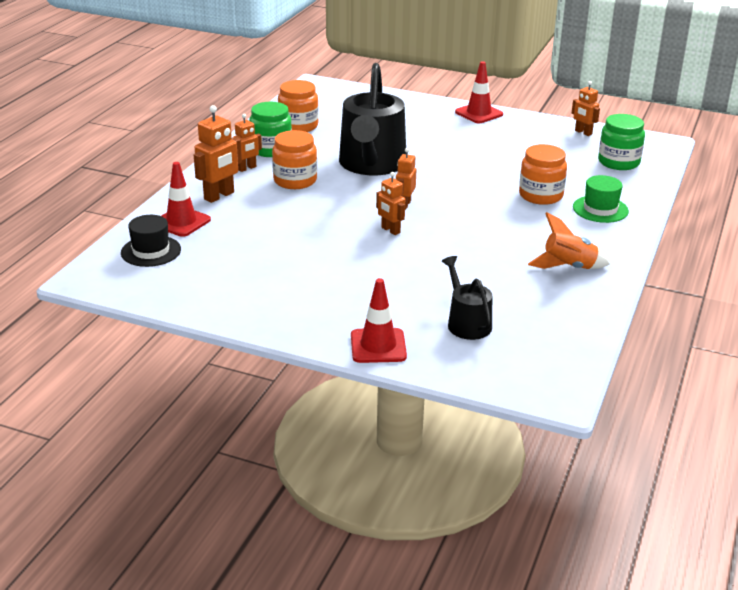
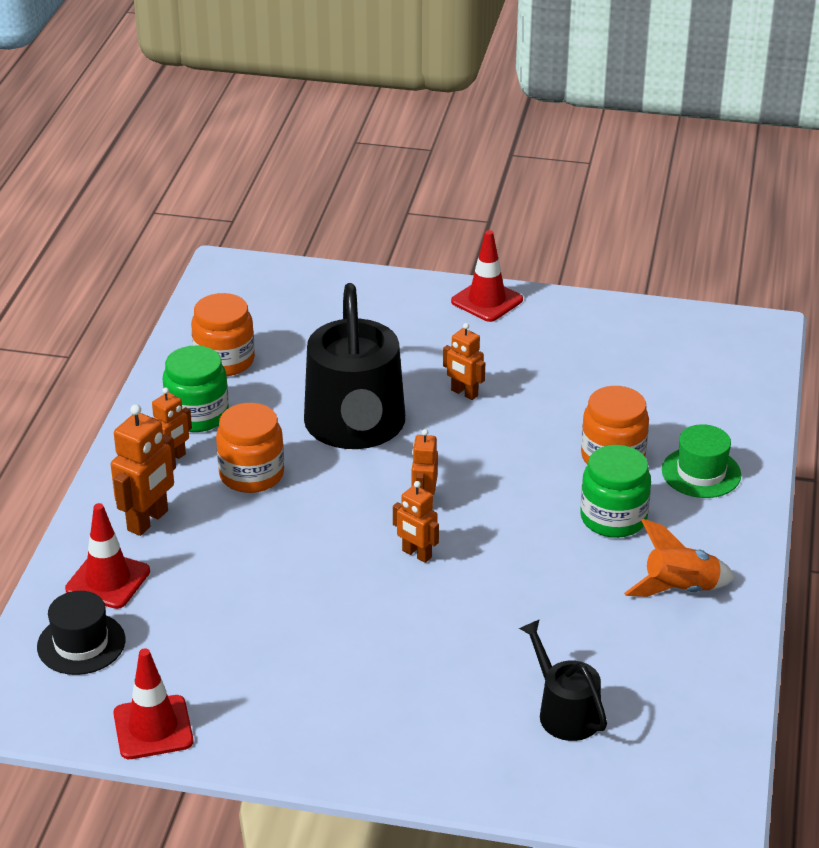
camera: 10 degrees left, 5 degrees up
red traffic cone [351,278,407,363] -> red traffic cone moved to [113,648,193,759]
orange robot [572,81,600,136] -> orange robot moved to [443,323,485,400]
green jar [598,114,645,170] -> green jar moved to [581,445,651,538]

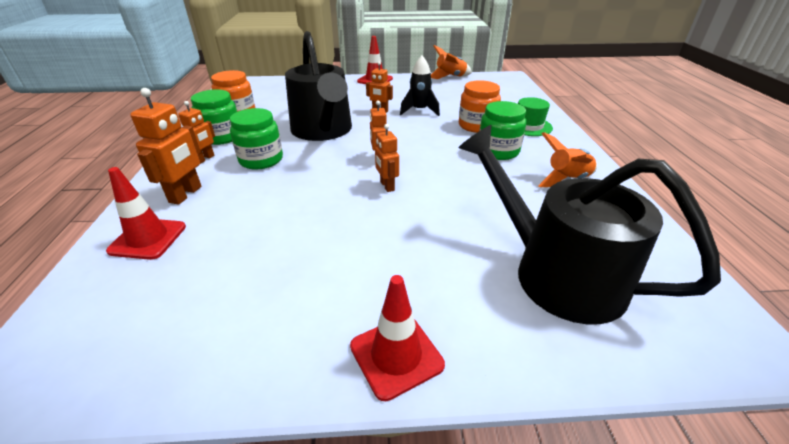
camera: 15 degrees left, 0 degrees up
black hat [37,591,125,675] -> none
red traffic cone [113,648,193,759] -> red traffic cone moved to [350,275,445,401]
orange jar [216,403,284,493] -> green jar [230,108,283,169]
orange robot [393,481,439,563] -> orange robot turned 45 degrees clockwise [375,124,399,192]
black watering can [519,619,607,741] -> black watering can [458,125,721,325], size x1.99
none -> black rocket [400,56,440,116]
none -> orange rocket [431,45,472,79]

